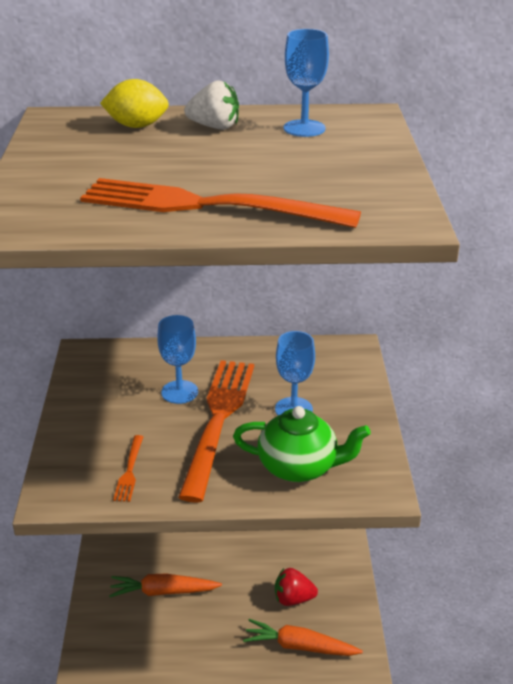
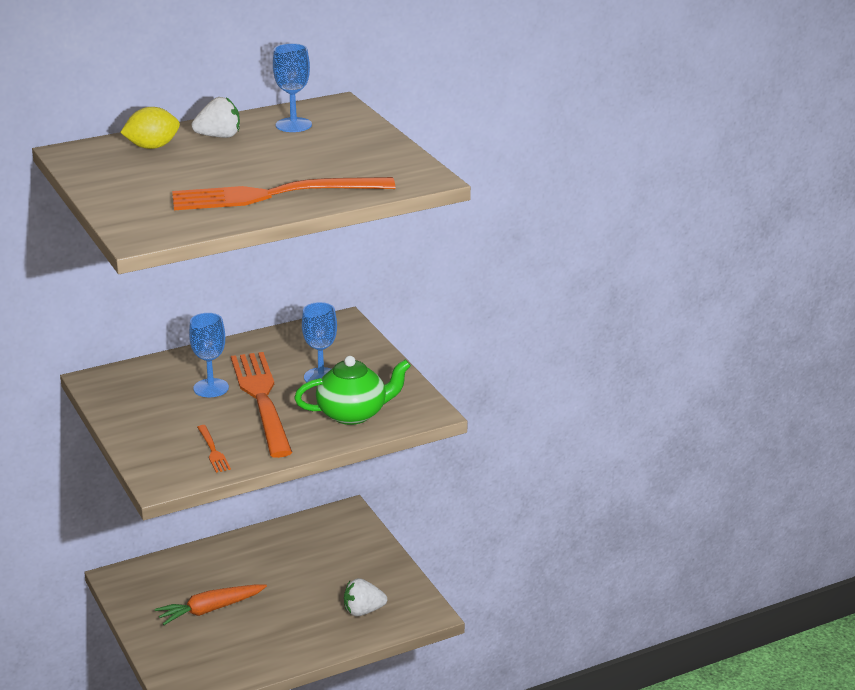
camera: 25 degrees left, 5 degrees down
orange carrot [243,619,363,656] -> white strawberry [344,578,387,617]
red strawberry [275,568,318,606] -> none

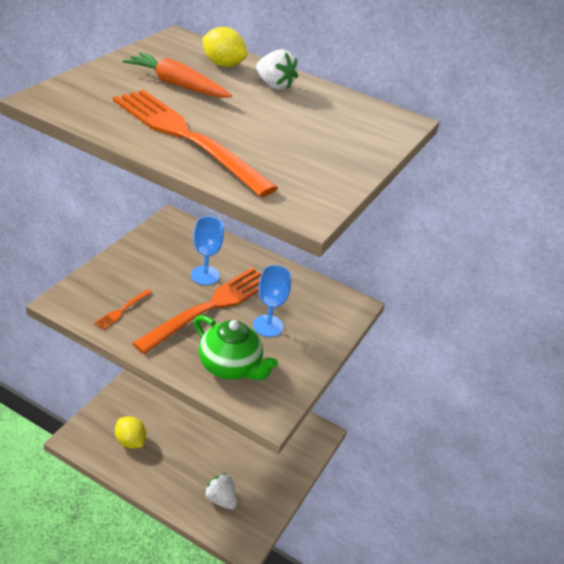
camera: 50 degrees right, 10 degrees up
orange carrot [155,585,267,625] -> orange carrot moved to [123,52,232,98]
blue goblet [273,43,312,132] -> none
none -> yellow lemon [115,416,146,449]

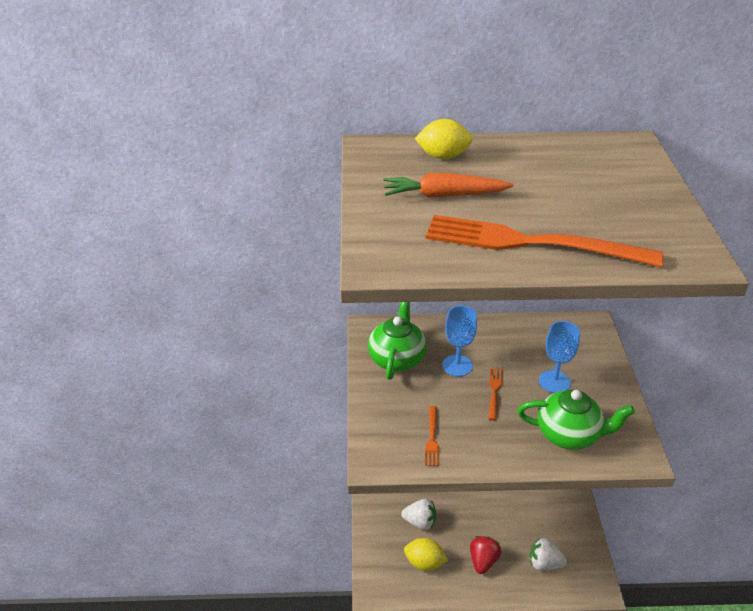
camera: 25 degrees left, 0 degrees up
orange fork [132,267,261,354] -> orange fork [488,368,503,420], size x0.41
white strawberry [256,49,298,90] -> white strawberry moved to [401,499,436,530]
none -> green teapot [368,302,427,380]
none -> red strawberry [470,536,501,574]

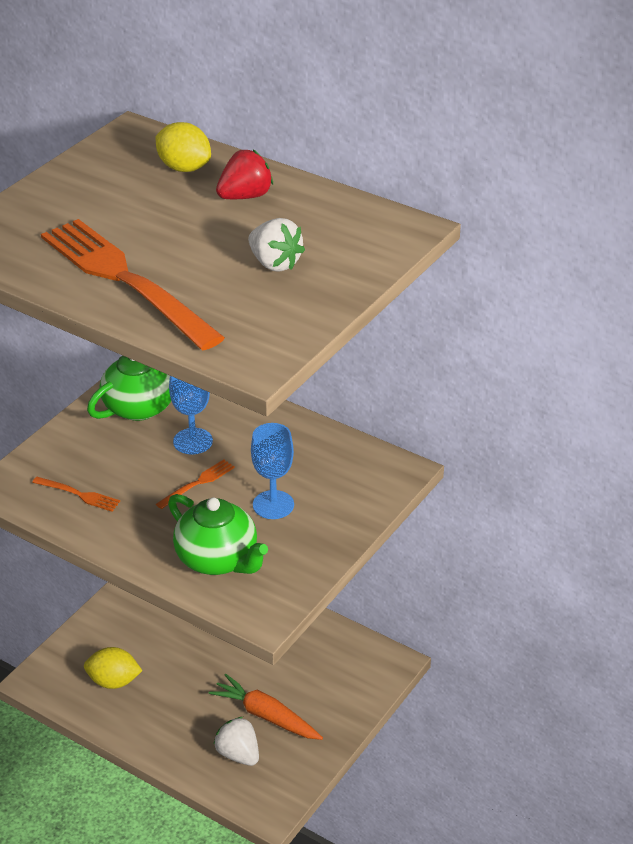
camera: 35 degrees right, 0 degrees up
orange carrot [383,173,514,198] -> orange carrot moved to [209,674,323,740]
white strawberry [401,499,436,530] -> white strawberry moved to [248,218,305,272]
yellow lemon [404,538,448,571] -> yellow lemon turned 45 degrees counterclockwise [84,647,142,689]
orange fork [425,406,439,466] -> orange fork turned 105 degrees counterclockwise [32,477,120,512]
red strawberry [470,536,501,574] -> red strawberry moved to [216,150,273,199]

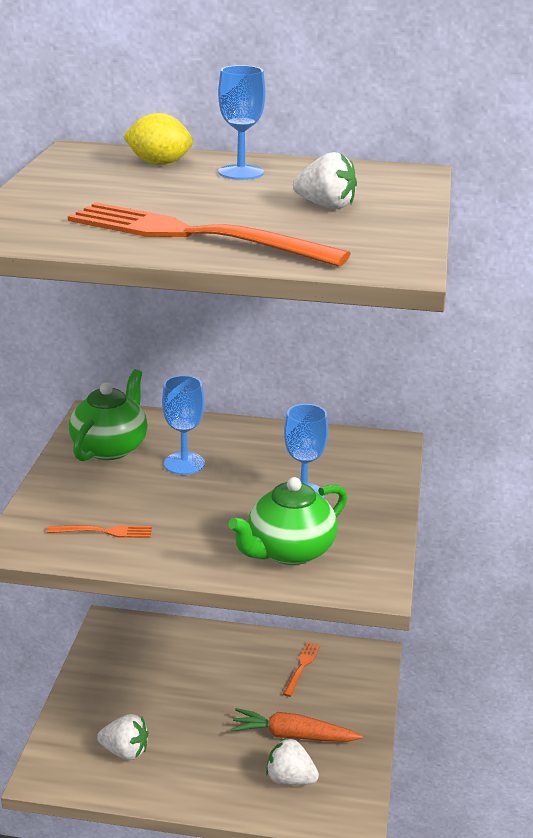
camera: 25 degrees left, 10 degrees down
yellow lemon [84,647,142,689] -> white strawberry [97,714,148,760]
orange fork [156,459,235,509] -> orange fork moved to [283,642,321,697]
green teapot [168,494,268,575] -> green teapot turned 120 degrees clockwise [228,477,347,565]
red strawberry [216,150,273,199] -> blue goblet [218,65,265,180]

